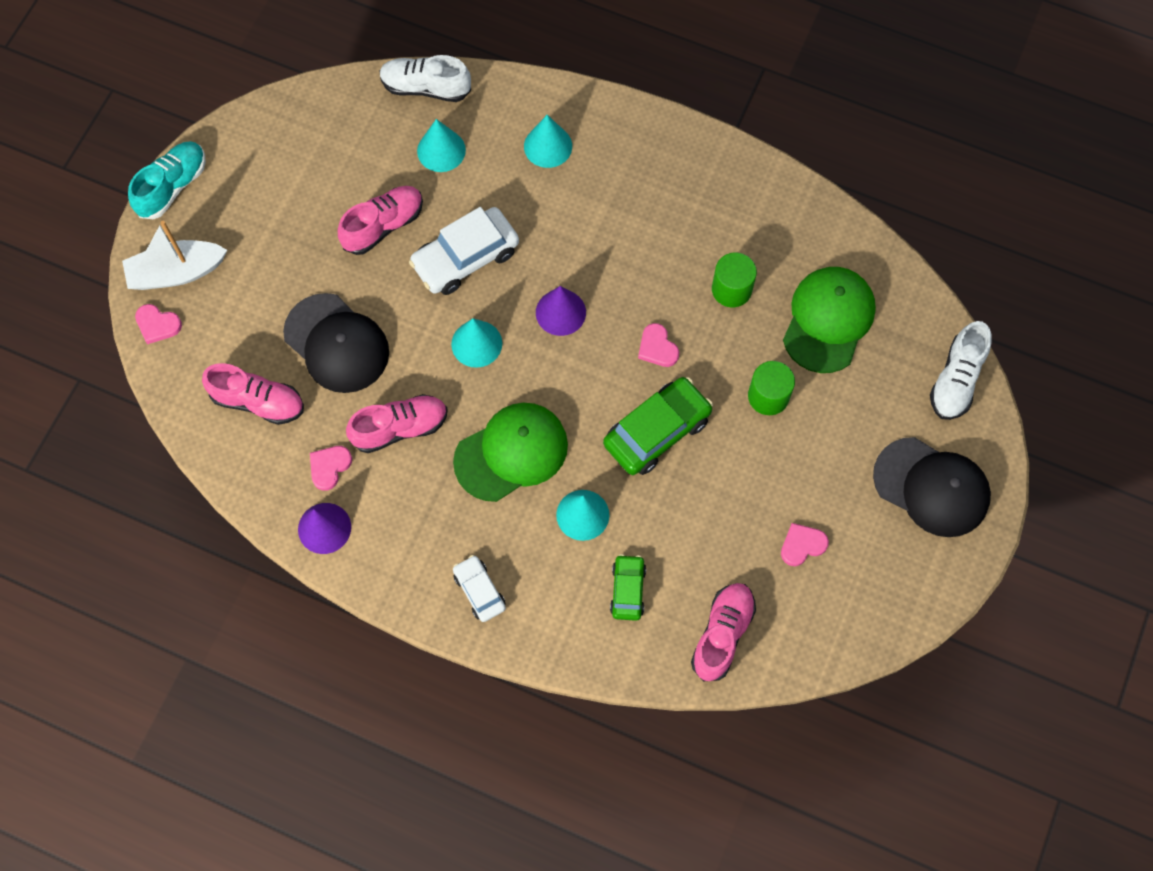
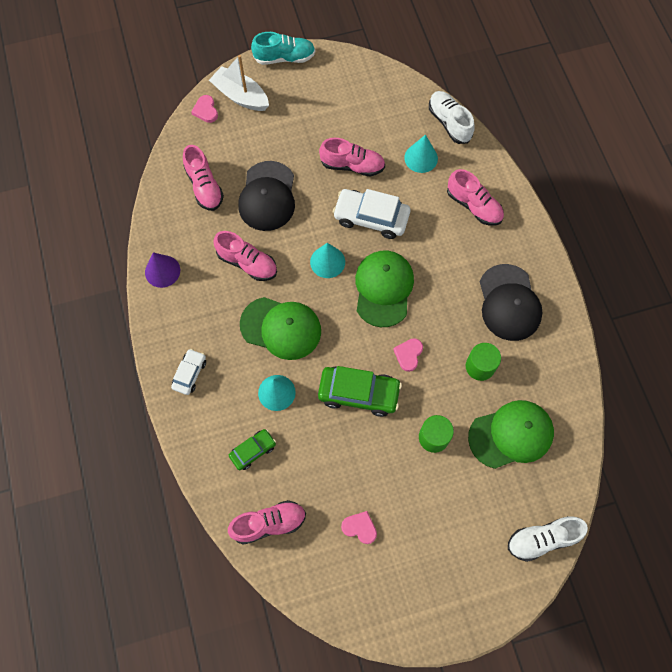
camera: 50 degrees right, 0 degrees up
pink heart [310,446,352,491] -> none
turquoise cone [524,115,572,168] -> pink shoe [447,169,504,226]
purple cone [536,286,586,336] -> green cap [355,251,414,327]
black cap [873,437,991,537] -> black cap moved to [480,264,542,341]

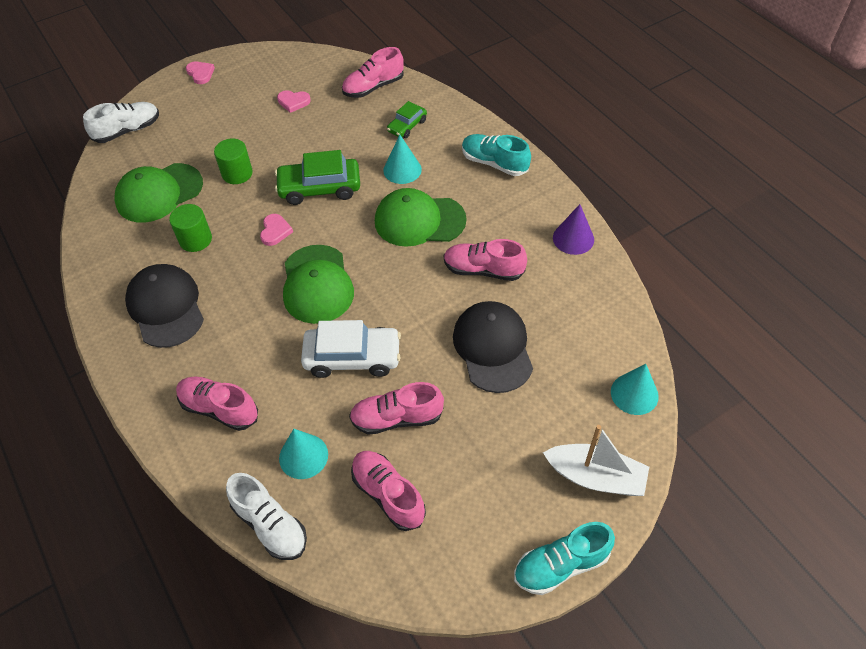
camera: 165 degrees right, 15 degrees down
white car [171,349,206,395] -> turquoise shoe [462,134,531,176]
pink shoe [183,145,224,211] -> pink shoe moved to [351,451,426,531]
pink heart [191,95,218,123] -> pink heart moved to [186,61,215,84]
turquoise cone [310,243,345,278] -> turquoise cone moved to [611,364,659,415]

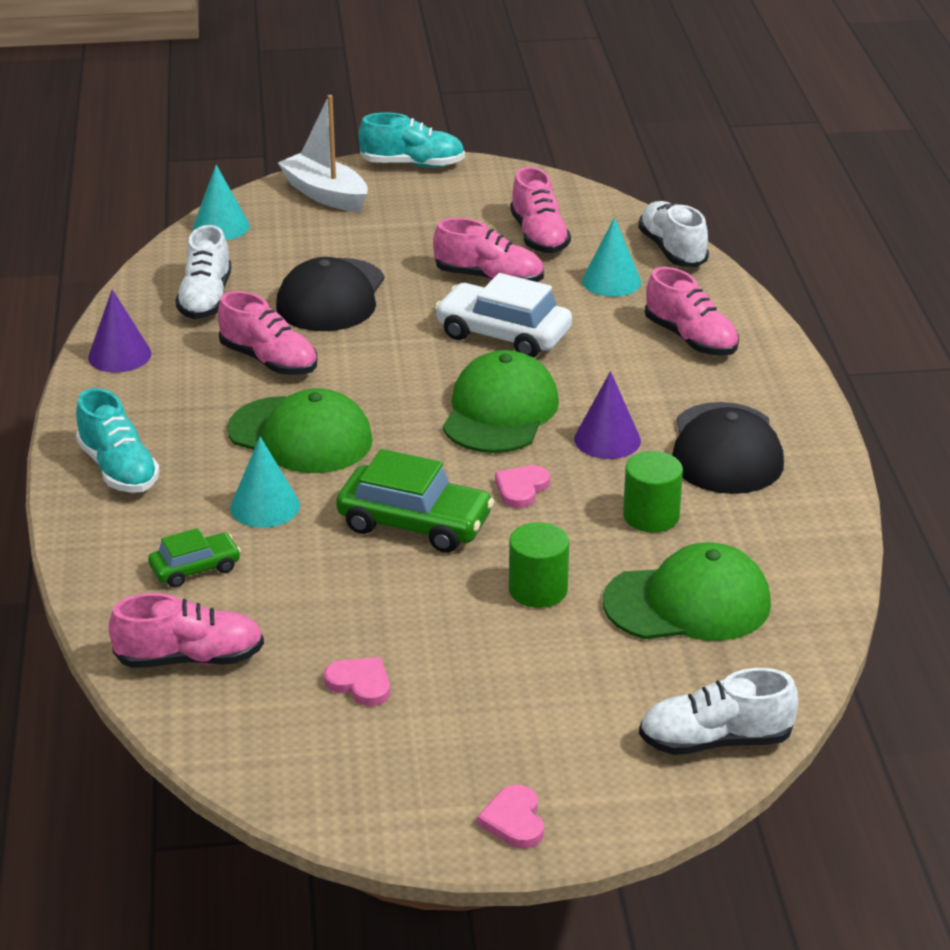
camera: 155 degrees left, 20 degrees down
none -> white shoe [175,225,231,319]
none -> purple cone [574,371,641,459]

